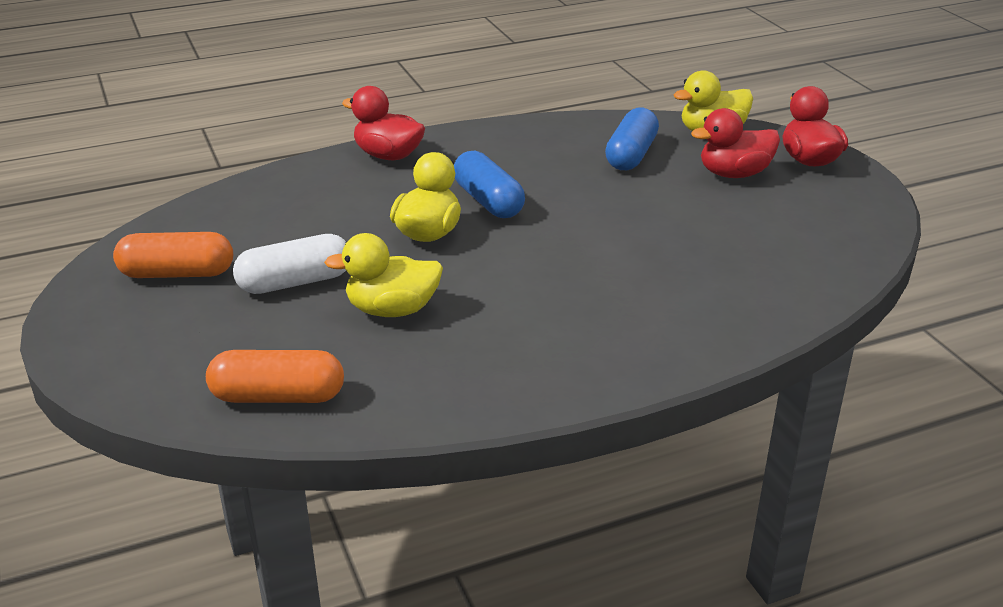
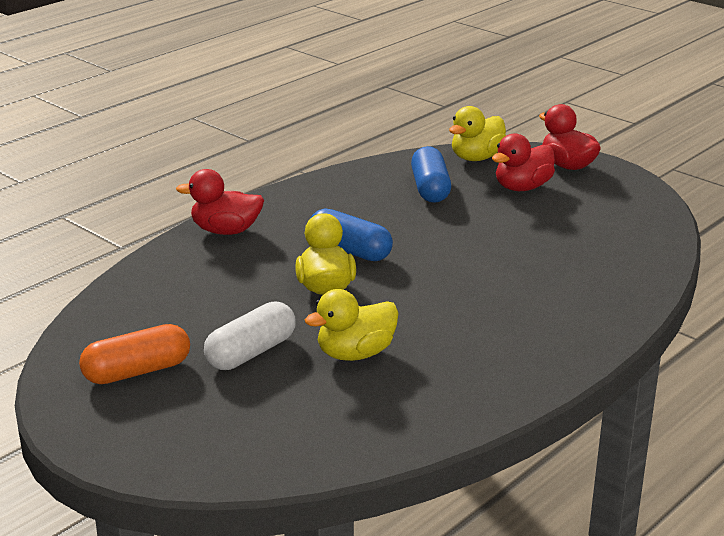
camera: 25 degrees left, 5 degrees down
orange capsule [206,350,344,403] -> none

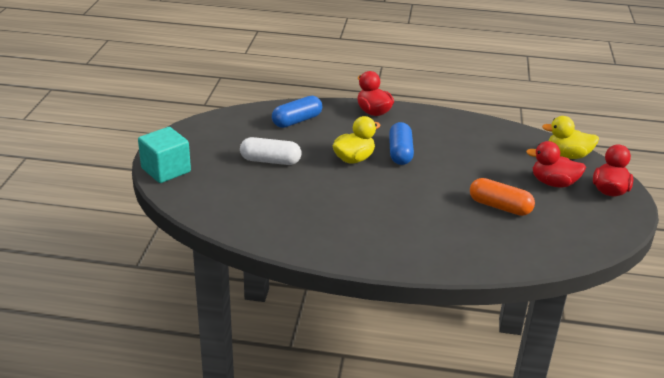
camera: 55 degrees right, 5 degrees up
orange capsule [79,324,190,384] -> orange capsule moved to [470,178,535,216]
yellow duck [305,289,399,361] -> none
blue capsule [411,146,451,203] -> blue capsule moved to [272,96,322,128]
none -> turquoise cube [138,127,191,183]

